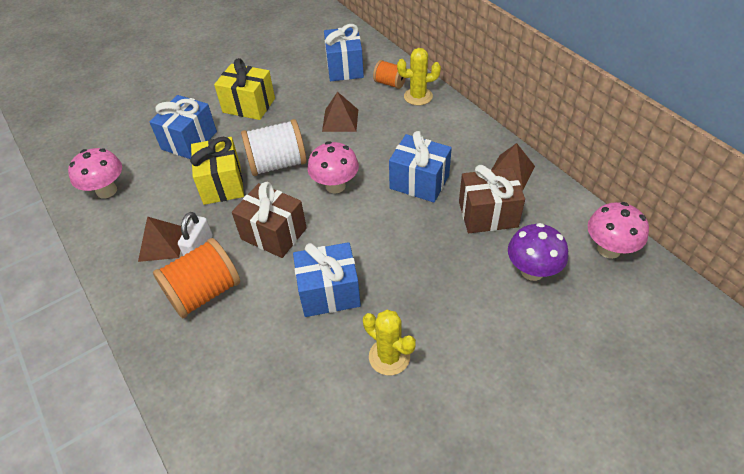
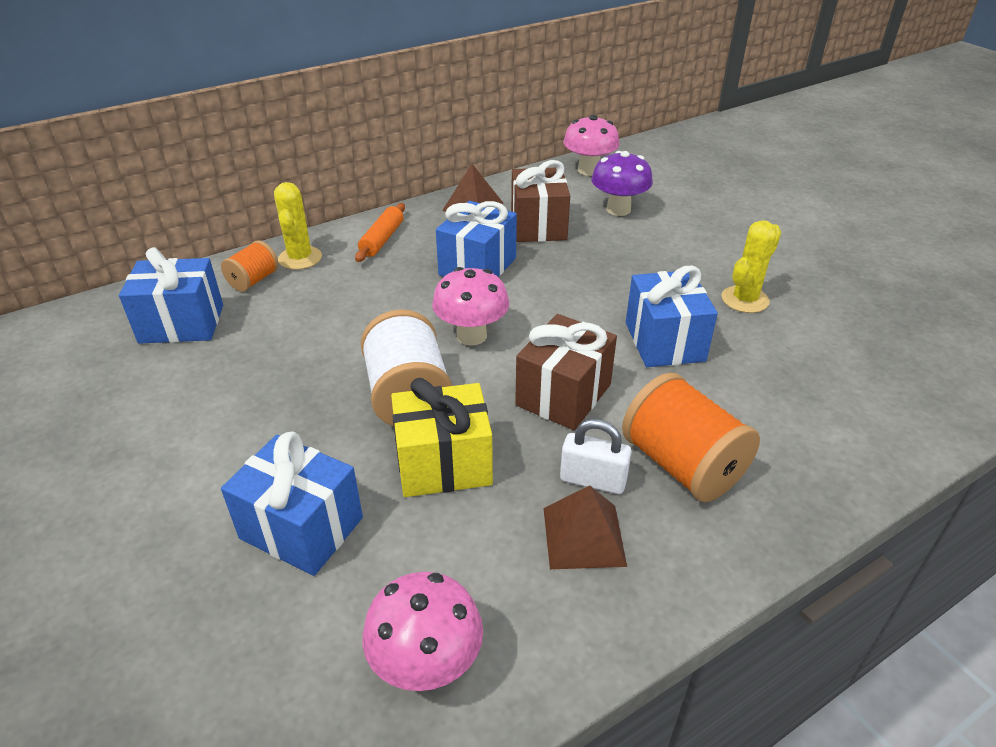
camera: 90 degrees left, 10 degrees down
yellow gift [214,58,275,120] -> none
brown pyramid [322,92,358,132] -> none
none -> orange rolling pin [355,203,405,262]

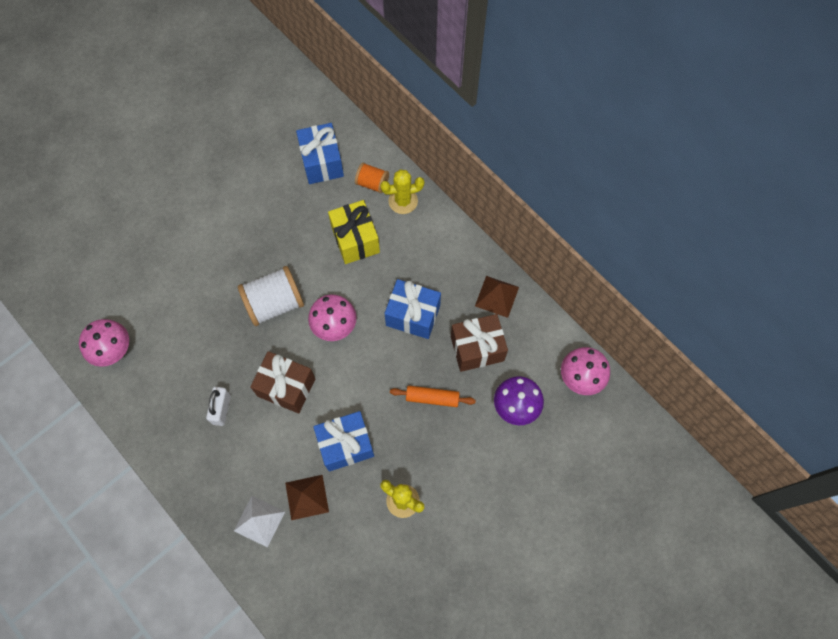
camera: 80 degrees right, 30 degrees up
blue gift [221,431,363,576] -> none
orange rolling pin [355,203,405,262] -> orange rolling pin moved to [390,386,476,407]
yellow gift [391,378,493,497] -> yellow gift moved to [328,200,380,264]
brown pyramid [543,485,627,569] -> brown pyramid moved to [285,475,329,520]
orange spool [622,373,760,502] -> none
none -> white pyramid [234,496,285,548]

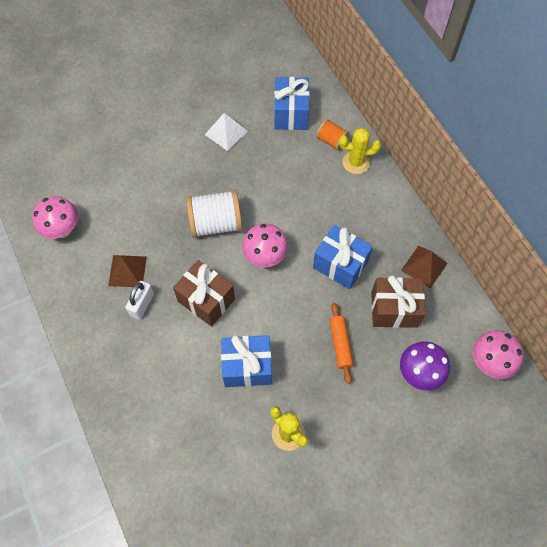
camera: 15 degrees right, 5 degrees down
white pyramid [234,496,285,548] -> white pyramid moved to [205,113,248,151]
brown pyramid [285,475,329,520] -> brown pyramid moved to [108,255,147,287]
yellow gift [328,200,380,264] -> none
orange rolling pin [390,386,476,407] -> orange rolling pin turned 60 degrees clockwise [329,303,353,384]

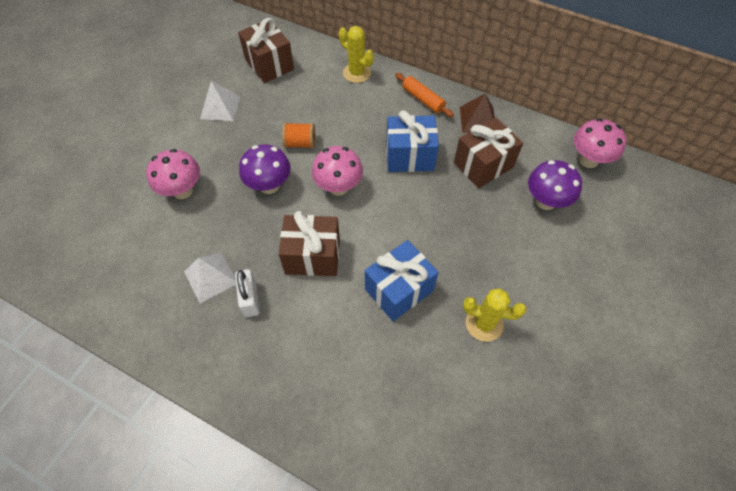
camera: 35 degrees left, 5 degrees down
pink mushroom [32,196,78,239] -> pink mushroom moved to [146,149,200,199]
brown pyramid [108,255,147,287] -> white pyramid [184,253,236,304]
white spool [186,190,242,238] -> purple mushroom [239,144,291,194]
blue gift [274,77,310,130] -> brown gift [238,18,294,83]
orange spool [316,119,350,151] -> orange spool moved to [282,123,315,148]
orange rolling pin [329,303,353,384] -> orange rolling pin moved to [395,73,454,117]
yellow cactus [339,128,381,174] -> yellow cactus turned 75 degrees clockwise [339,26,374,83]

